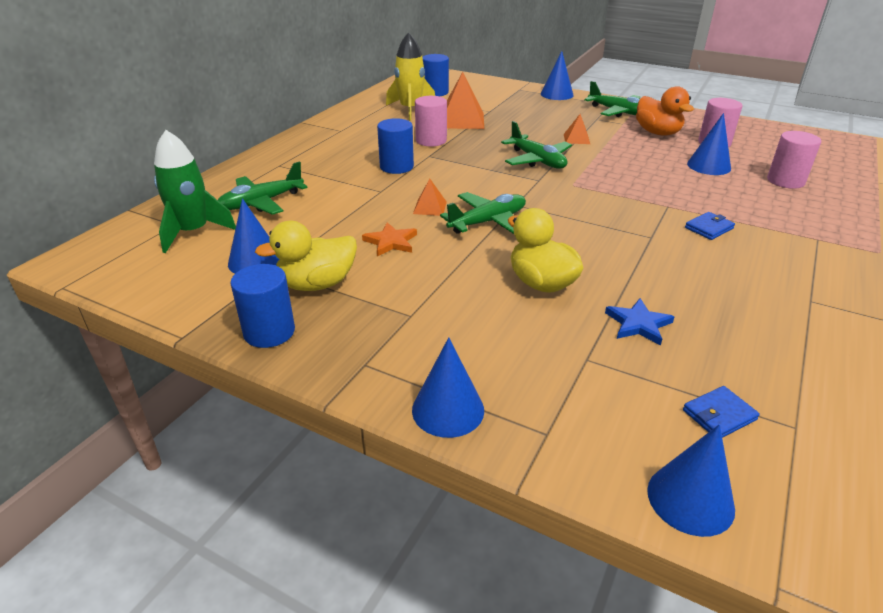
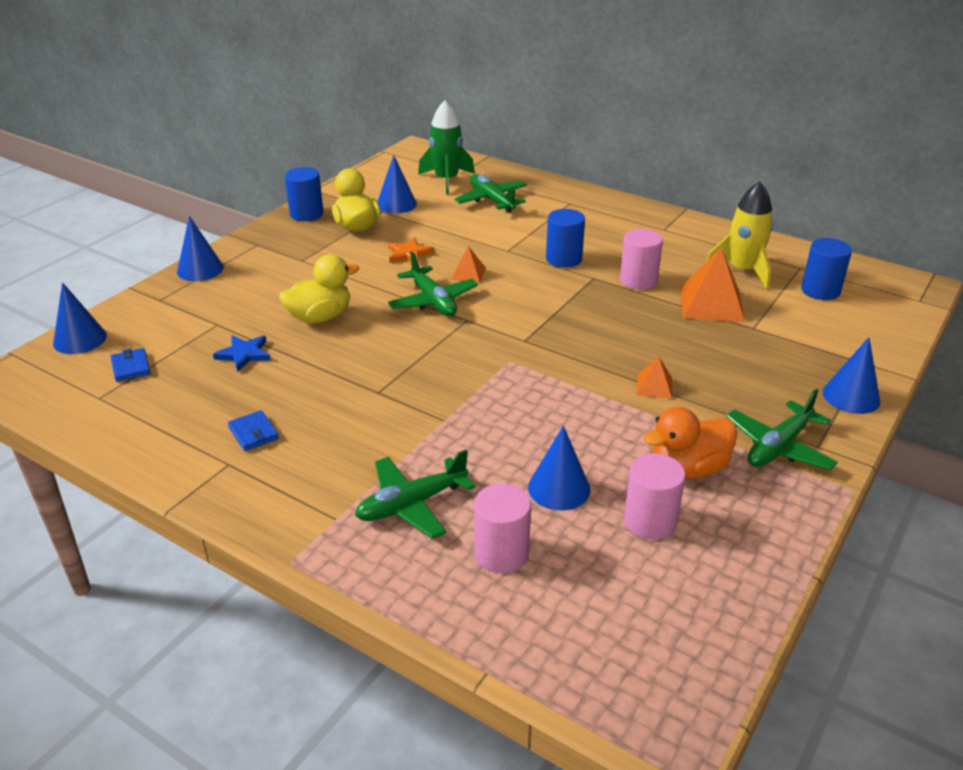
camera: 95 degrees right, 0 degrees up
green plane [501,121,572,169] -> green plane moved to [355,450,475,539]
blue wallet [685,212,735,240] -> blue wallet moved to [228,410,279,451]

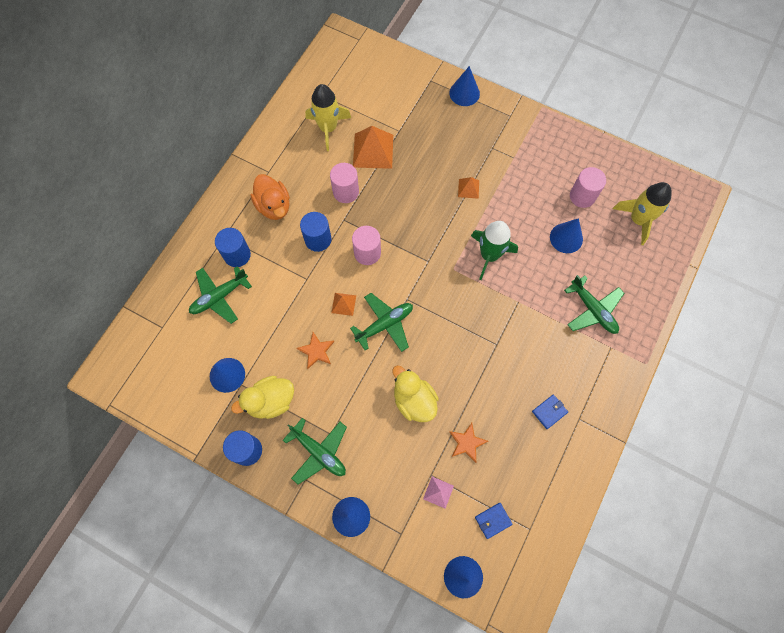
camera: 95 degrees left, 35 degrees up
blue star [213,335,271,372] -> orange star [449,423,488,463]
green rocket [418,101,475,195] -> green rocket moved to [471,221,518,280]
pink cylinder [474,484,531,573] -> pink cylinder moved to [352,226,381,265]
orange duck [643,407,737,479] -> orange duck moved to [251,174,290,220]
green plane [726,389,838,470] -> green plane moved to [283,418,347,484]
blue cylinder [801,238,852,300] -> blue cylinder moved to [215,228,251,267]
none -> pink pyramid [423,477,454,509]
none -> yellow rocket [613,182,672,245]

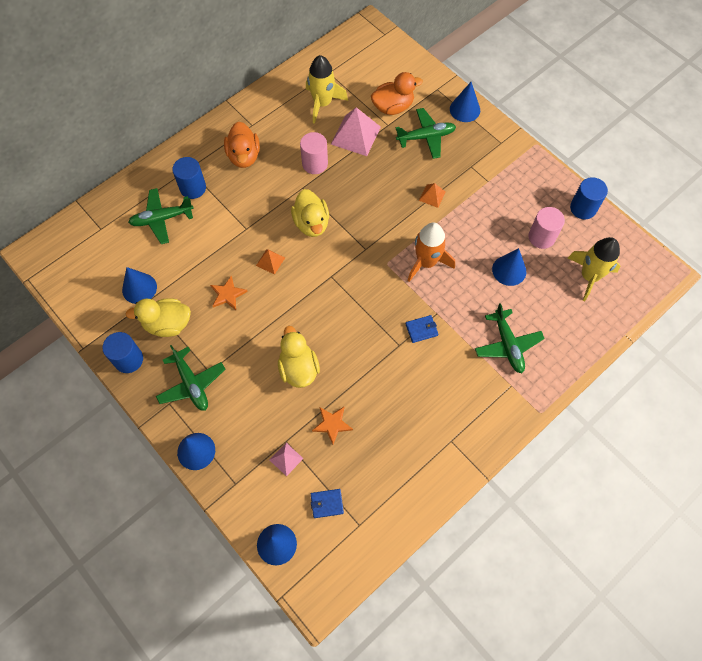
camera: 20 degrees right, 5 degrees down
blue cylinder [300,212,331,252] -> blue cylinder moved to [570,177,608,219]
green plane [350,293,413,352] -> green plane moved to [396,108,456,159]
pink cylinder [352,226,381,265] -> yellow duck [291,189,329,237]
orange pyramid [353,126,393,169] -> pink pyramid [331,107,381,156]
green rocket [471,221,518,280] -> orange rocket [408,223,455,282]
blue wallet [532,394,568,429] -> blue wallet moved to [406,315,438,343]
none -> orange duck [371,72,423,115]

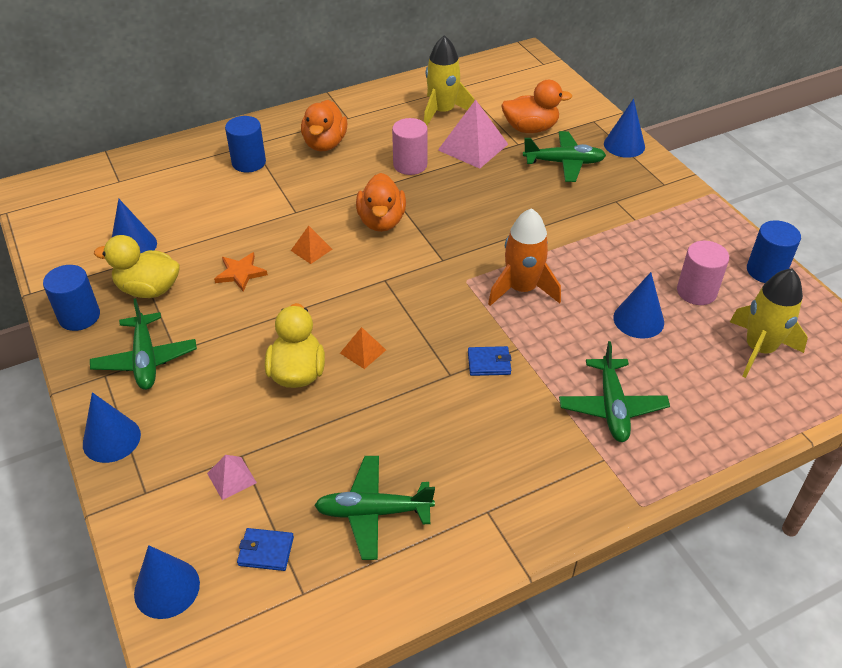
camera: 15 degrees right, 20 degrees down
green plane [128,188,194,244] -> green plane moved to [314,456,435,560]
yellow duck [291,189,329,237] -> orange duck [356,173,406,232]
orange star [312,406,353,444] -> none
orange pyramid [419,183,446,208] -> orange pyramid moved to [340,327,386,369]

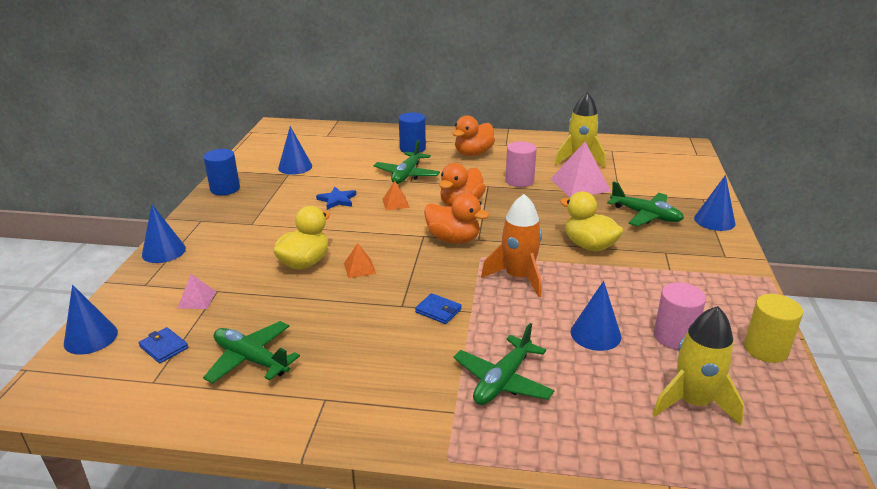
camera: 35 degrees right, 15 degrees down
green plane [90,298,197,390] -> green plane moved to [373,140,440,184]
yellow duck [94,235,180,298] -> yellow duck moved to [560,192,623,251]
orange star [214,252,268,292] -> blue star [316,187,356,210]
orange duck [501,80,573,133] -> orange duck moved to [424,194,489,244]
blue cylinder [747,220,801,283] -> yellow cylinder [744,294,803,363]

